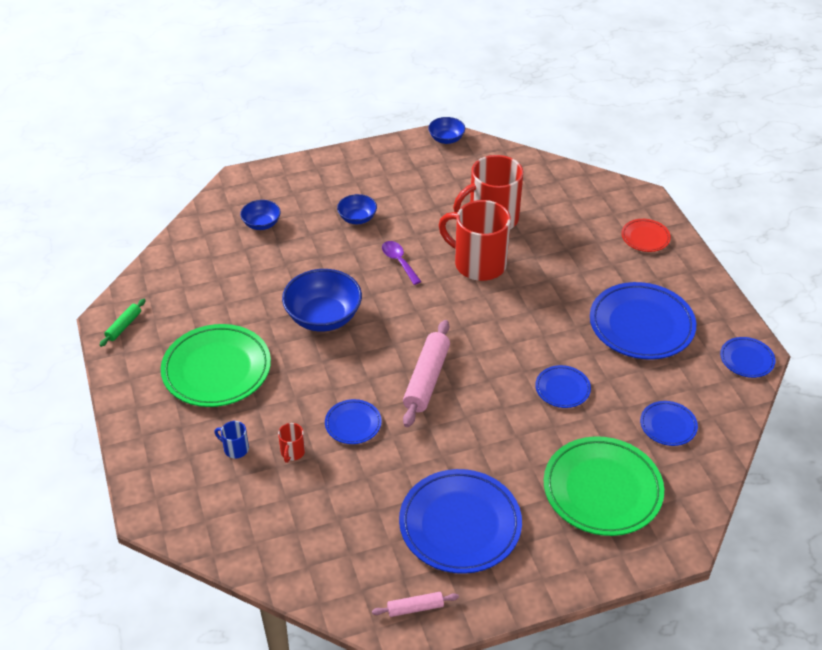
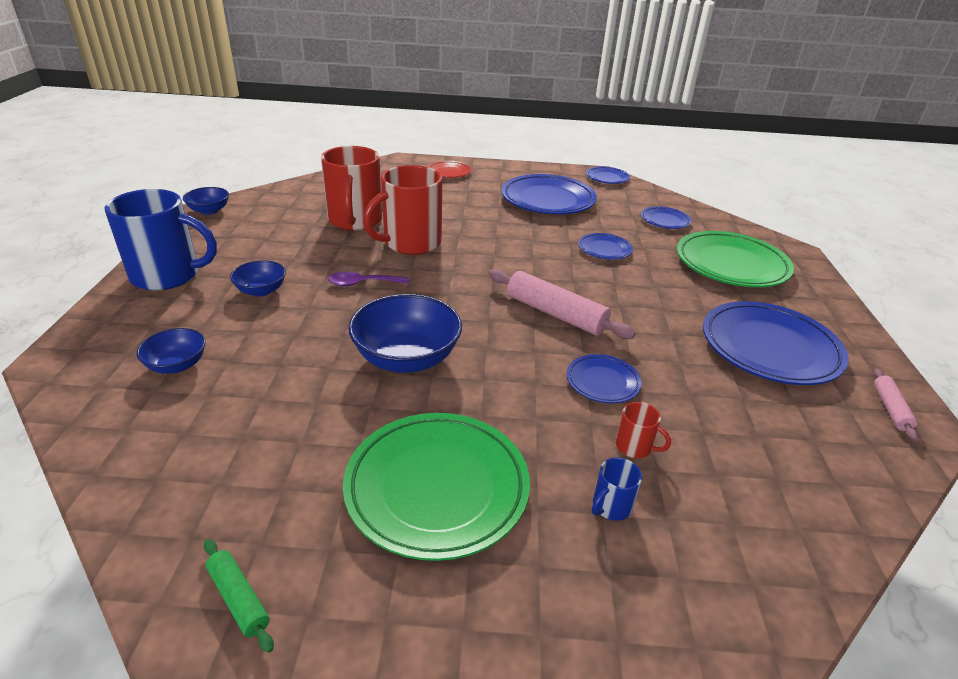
camera: 70 degrees left, 10 degrees down
none -> blue mug [104,189,217,291]

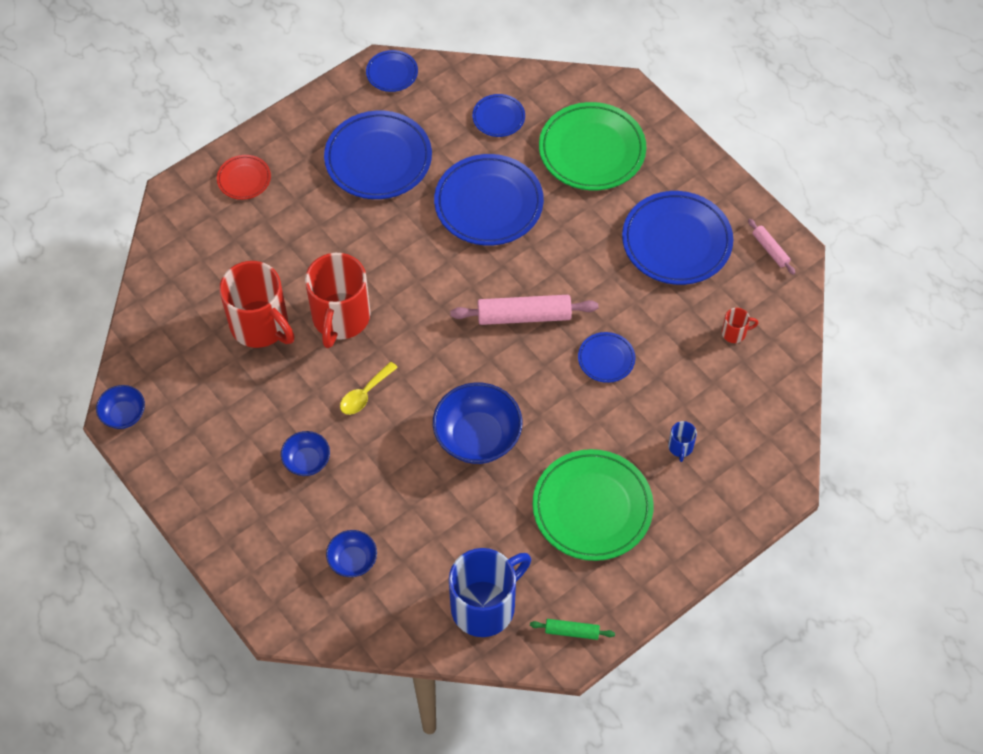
camera: 40 degrees left, 25 degrees up
blue mug [104,189,217,291] -> blue mug moved to [449,548,531,637]
purple spoon [328,272,409,287] -> yellow spoon [340,362,398,415]
blue plate [578,233,633,260] -> blue plate [434,154,544,246], size x2.00
red mug [616,402,671,458] -> red mug moved to [722,308,758,343]

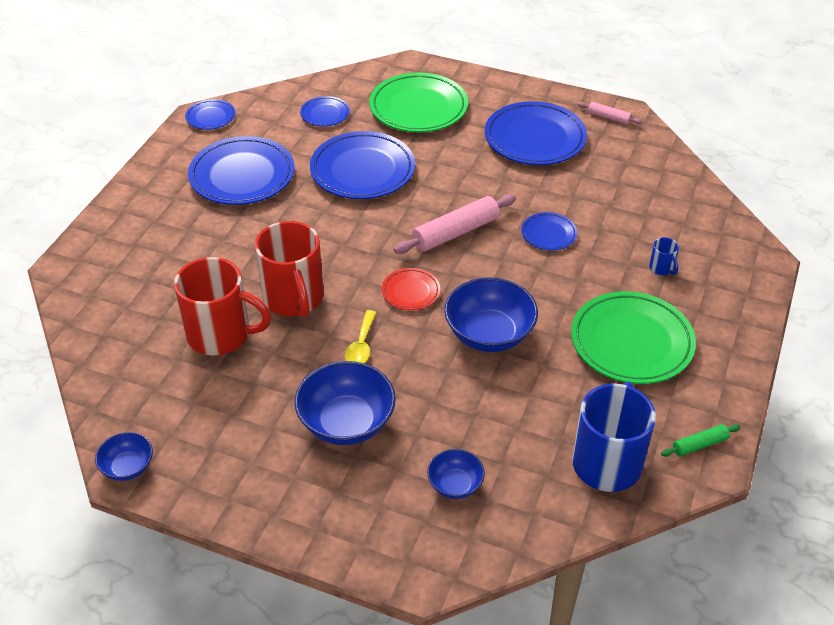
camera: 30 degrees left, 15 degrees down
red plate [217,155,271,200] -> red plate moved to [382,268,440,310]
blue bowl [281,431,330,476] -> blue bowl [295,361,396,445], size x1.82
red mug [722,308,758,343] -> none

